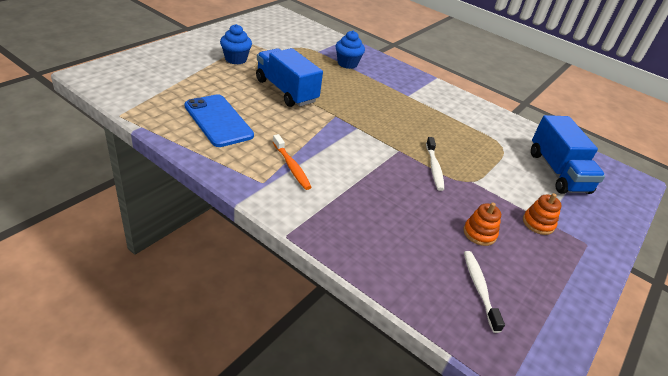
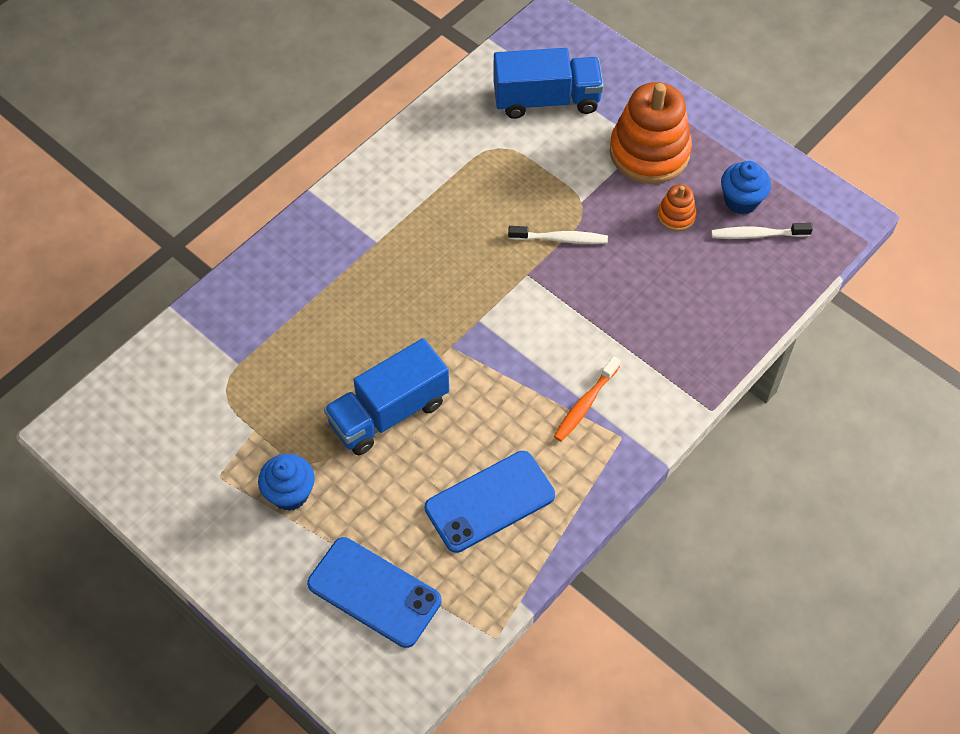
camera: 80 degrees left, 20 degrees up
orange toothbrush [273,134,312,190] -> orange toothbrush turned 150 degrees clockwise [554,356,620,442]
blue cupcake [335,31,365,69] -> blue cupcake moved to [721,161,771,215]
orange stacking toy [523,193,562,235] -> orange stacking toy [610,82,692,184], size x2.16
none -> blue phone [307,537,442,648]

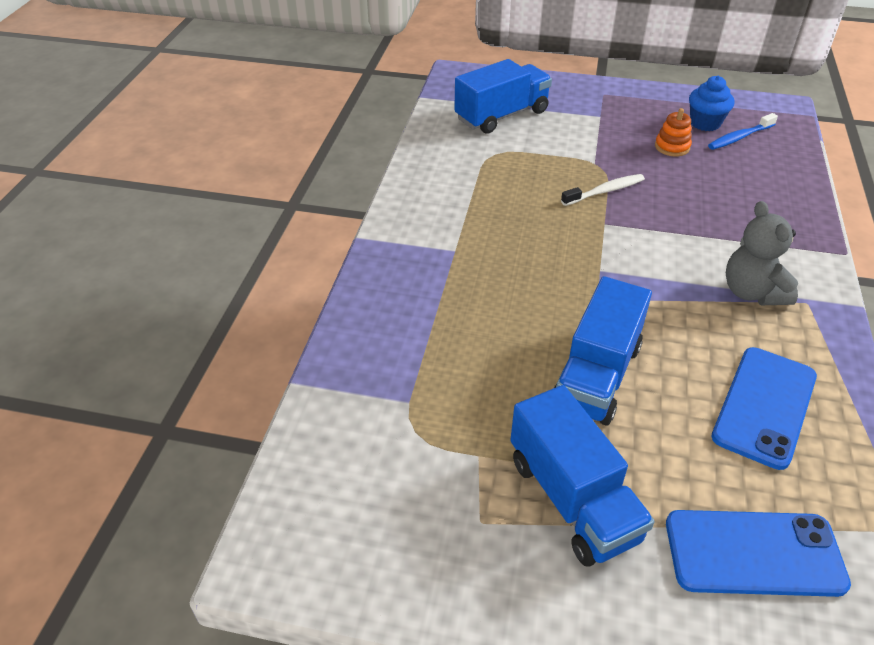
camera: 30 degrees left, 15 degrees down
blue cupcake [258,454,315,511] -> blue truck [510,385,655,566]
orange toothbrush [554,356,620,442] -> grey teddy bear [726,201,798,305]
orange stacking toy [610,82,692,184] -> none
white toothbrush [711,223,813,239] -> blue toothbrush [708,113,778,150]

